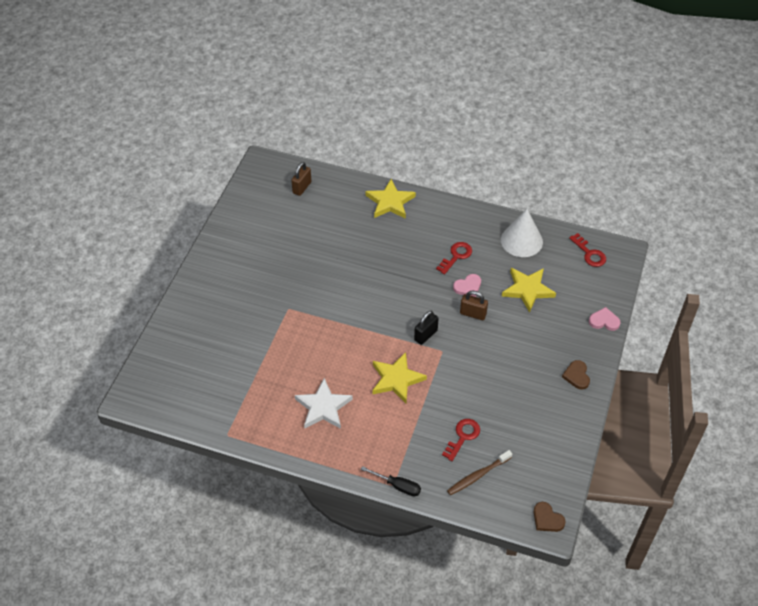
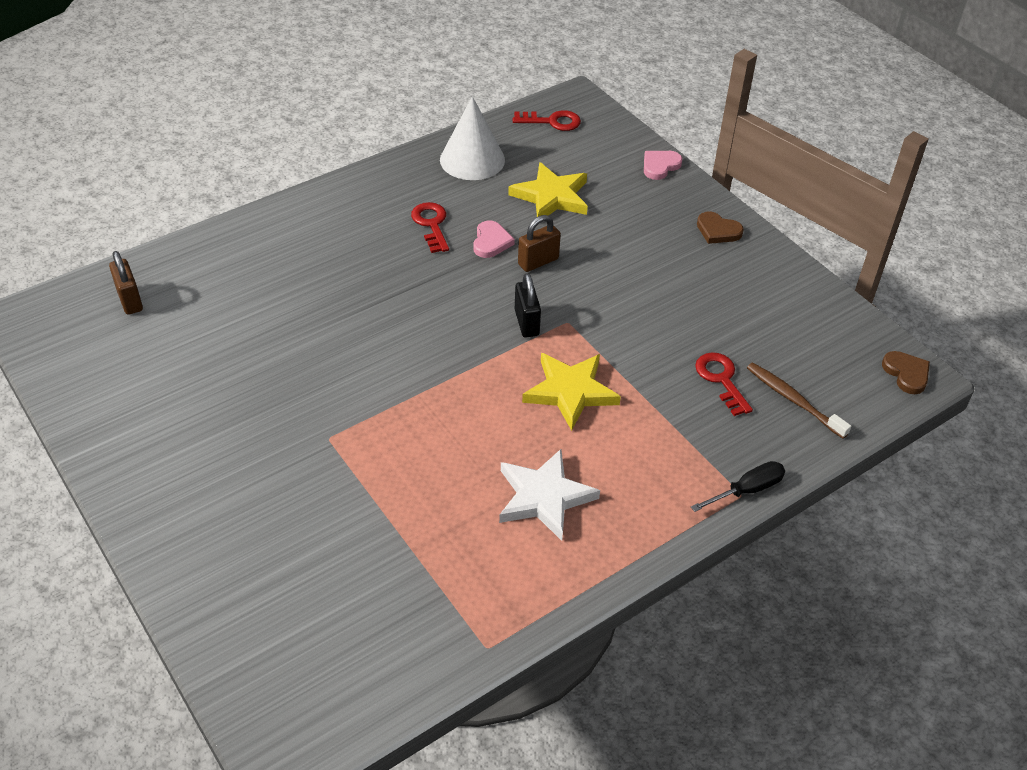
camera: 55 degrees left, 5 degrees down
yellow star [366,179,416,219] -> none
brown toothbrush [447,450,512,495] -> brown toothbrush turned 135 degrees clockwise [747,362,851,439]
brown heart [533,502,566,532] -> brown heart turned 105 degrees counterclockwise [882,351,930,394]

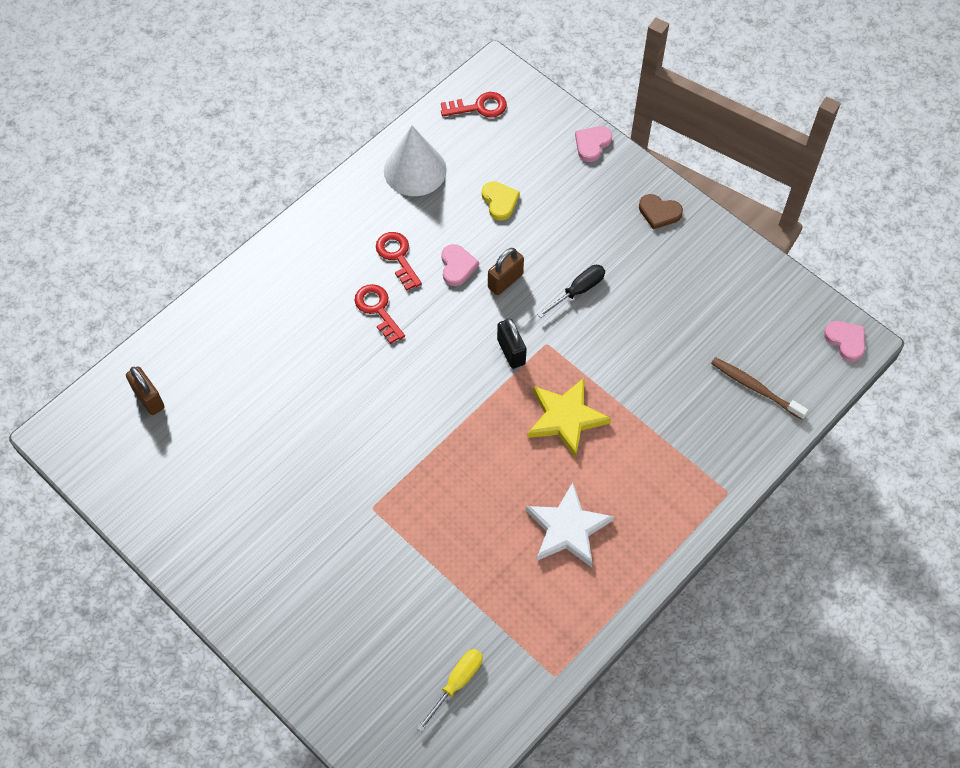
camera: 10 degrees left, 15 degrees up
yellow star [508,162,588,217] -> yellow heart [482,181,520,221]
black screwdriver [691,461,785,512] -> black screwdriver moved to [537,265,605,318]
red key [695,352,753,416] -> red key moved to [354,284,405,344]
brown heart [882,351,930,394] -> pink heart [824,321,865,362]
none -> yellow screwdriver [417,649,483,732]

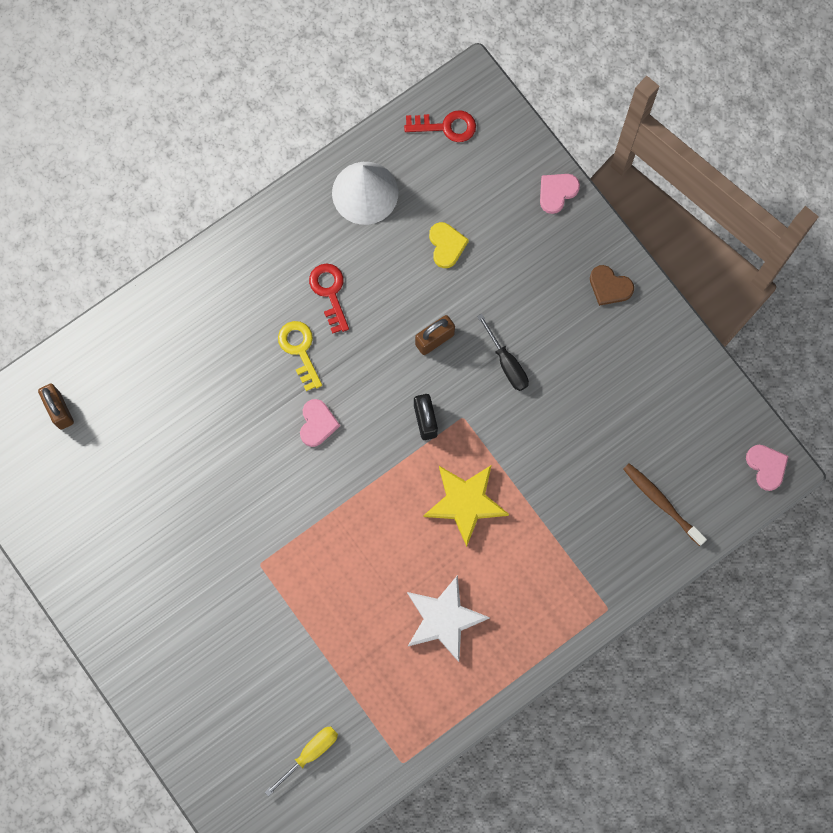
camera: 10 degrees right, 15 degrees up
red key [354,284,405,344] -> yellow key [278,321,322,391]
pink heart [441,244,479,286] -> pink heart moved to [300,399,340,447]
black screwdriver [537,265,605,318] -> black screwdriver turned 90 degrees clockwise [477,314,529,391]

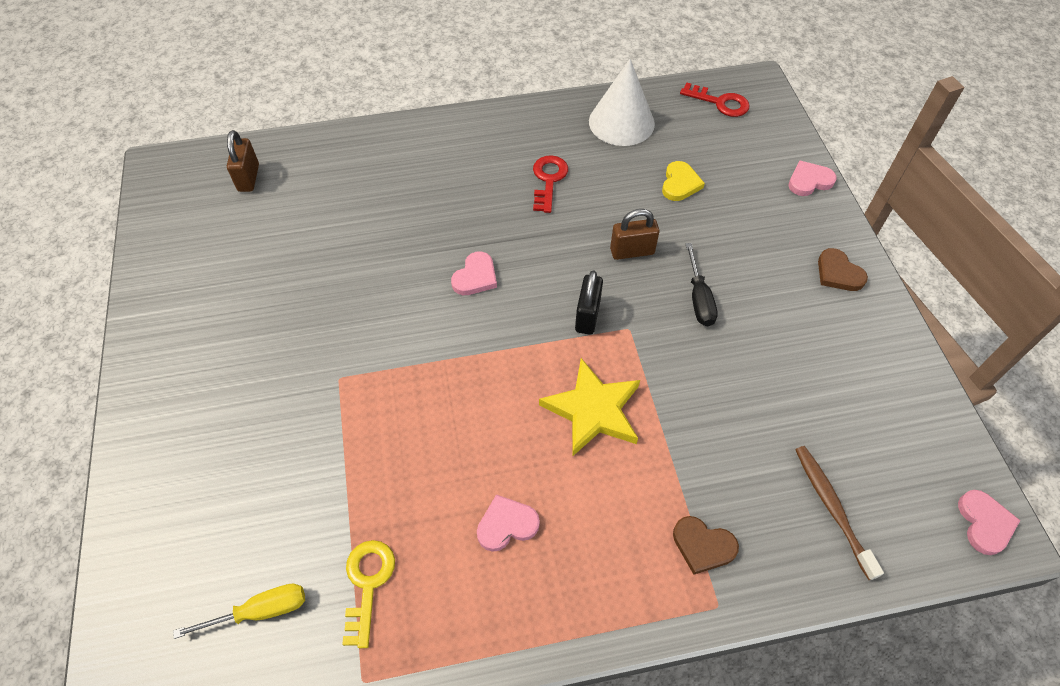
camera: 25 degrees right, 20 degrees down
yellow key [278,321,322,391] -> yellow key moved to [342,540,395,648]
white star [407,575,490,662] -> pink heart [477,494,540,552]
none -> brown heart [673,516,739,575]

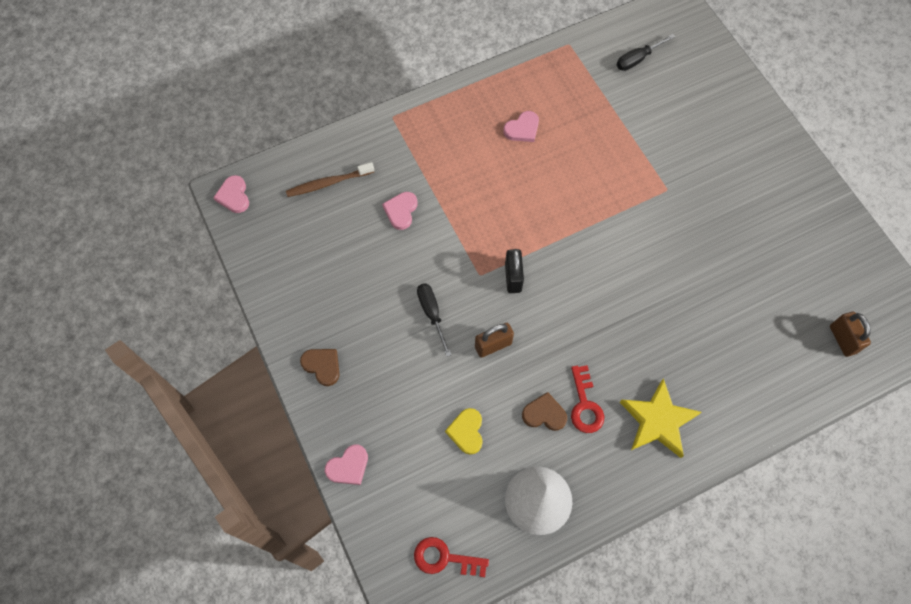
camera: 165 degrees right, 10 degrees up
yellow screwdriver [173,584,305,639] -> black screwdriver [617,34,675,71]
yellow key [342,540,395,648] -> none
pink heart [451,251,497,295] -> pink heart moved to [382,192,418,230]
yellow star [539,358,640,457] -> yellow star moved to [620,378,701,458]
brown heart [673,516,739,575] -> brown heart moved to [522,392,567,431]
brown toothbrush [795,446,884,580] -> brown toothbrush turned 105 degrees clockwise [286,162,374,197]

